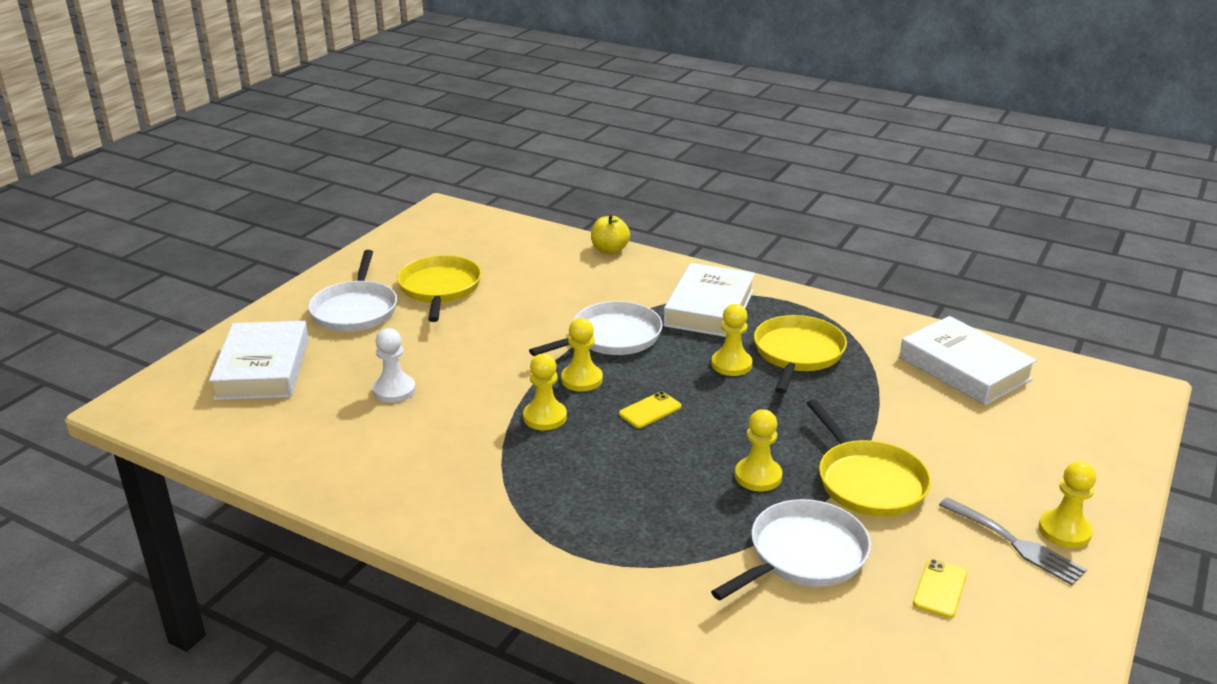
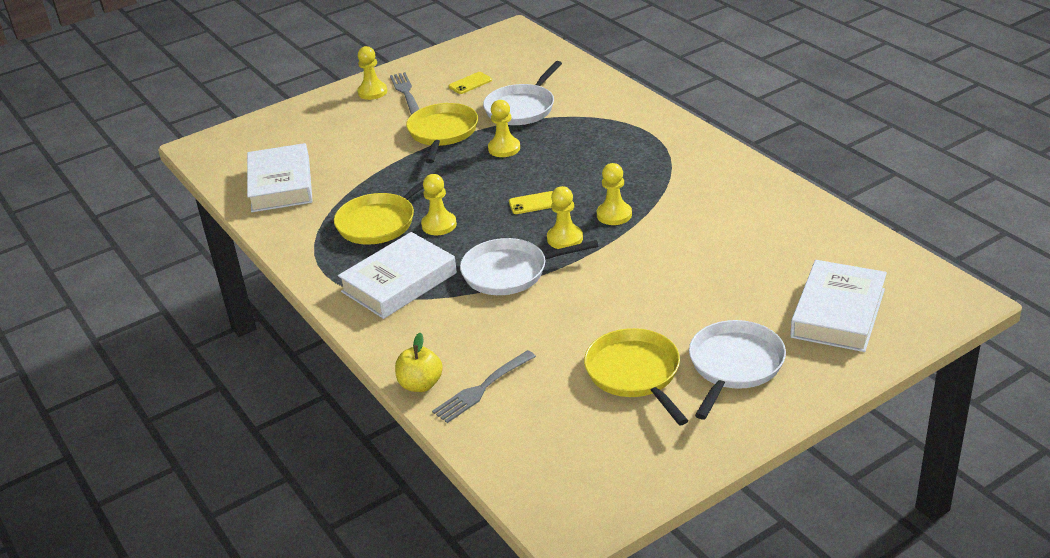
camera: 150 degrees left, 5 degrees up
white pawn [373,328,416,403] -> none
yellow pan [397,255,482,322] -> yellow pan turned 135 degrees clockwise [584,328,689,425]
white pan [711,499,871,600] -> white pan turned 45 degrees counterclockwise [483,61,562,125]
none -> grey fork [432,350,536,423]

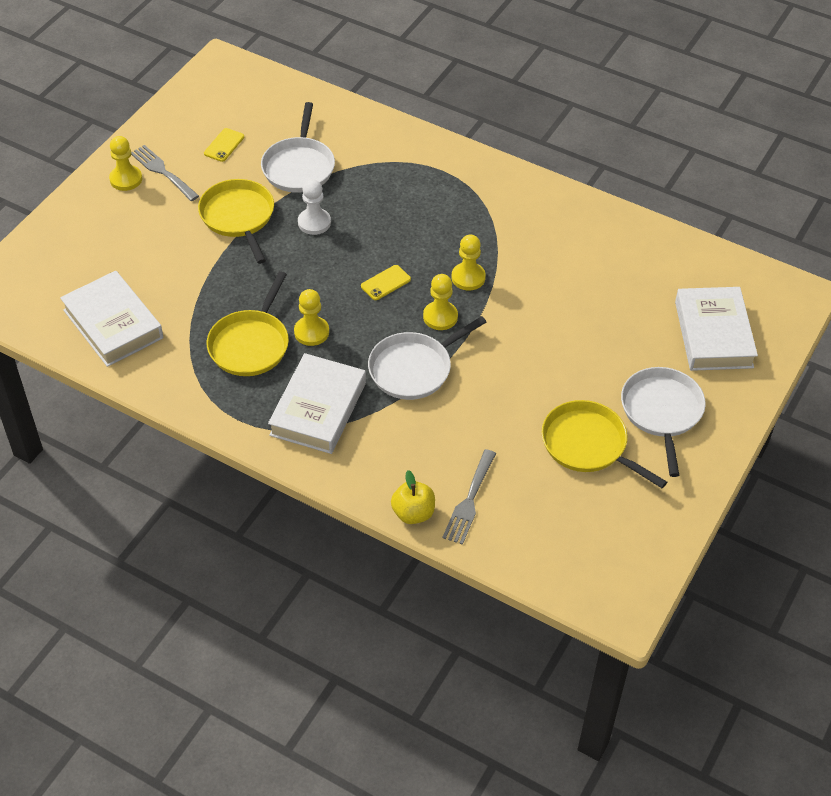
camera: 30 degrees left, 15 degrees up
yellow pawn [488,100,520,157] -> white pawn [298,179,331,235]

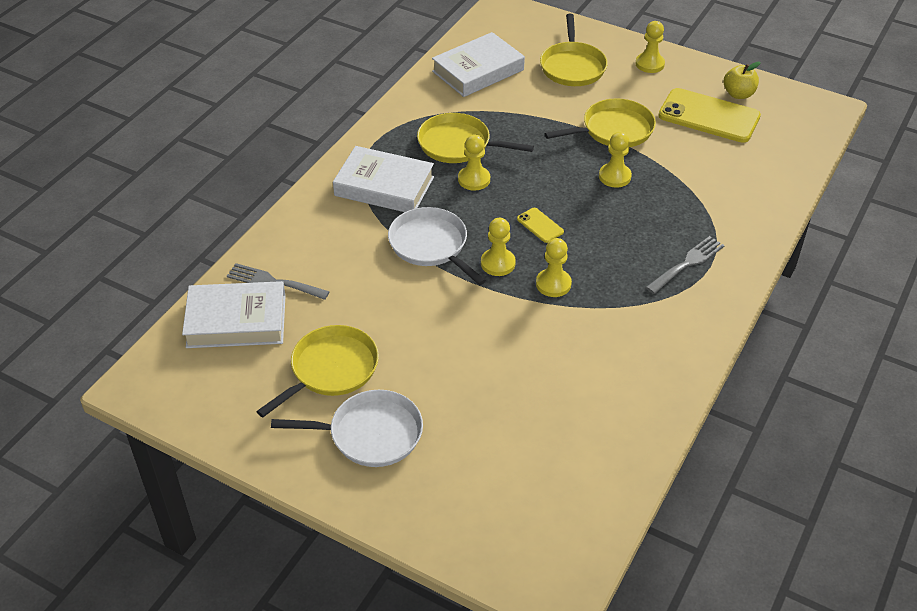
camera: 90 degrees right, 5 degrees down
grey fork [131,145,199,201] -> grey fork moved to [646,236,725,294]
yellow phone [204,128,244,162] -> yellow phone [658,88,761,143], size x2.22
white pan [261,102,335,193] -> none
white pawn [298,179,331,235] -> yellow pawn [599,132,632,188]
yellow apple [391,470,435,524] -> yellow apple moved to [724,62,761,99]
white book [675,287,758,371] -> white book moved to [182,281,286,348]
none -> yellow pan [540,14,608,86]

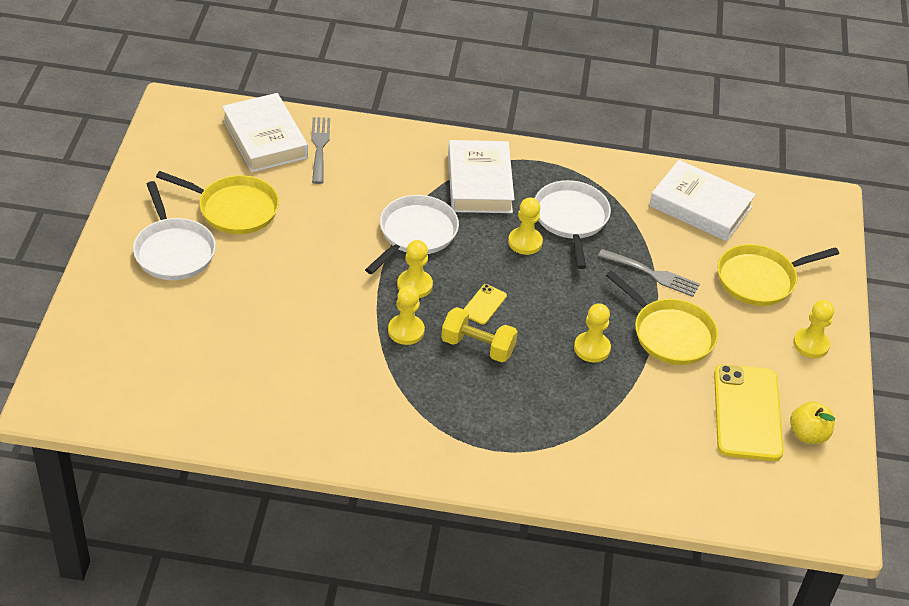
camera: 65 degrees right, 0 degrees up
yellow pan [417,113,534,163] -> white pan [535,180,611,269]
grey fork [646,236,725,294] -> grey fork moved to [598,249,700,297]
none -> yellow dumbbell [441,307,518,362]

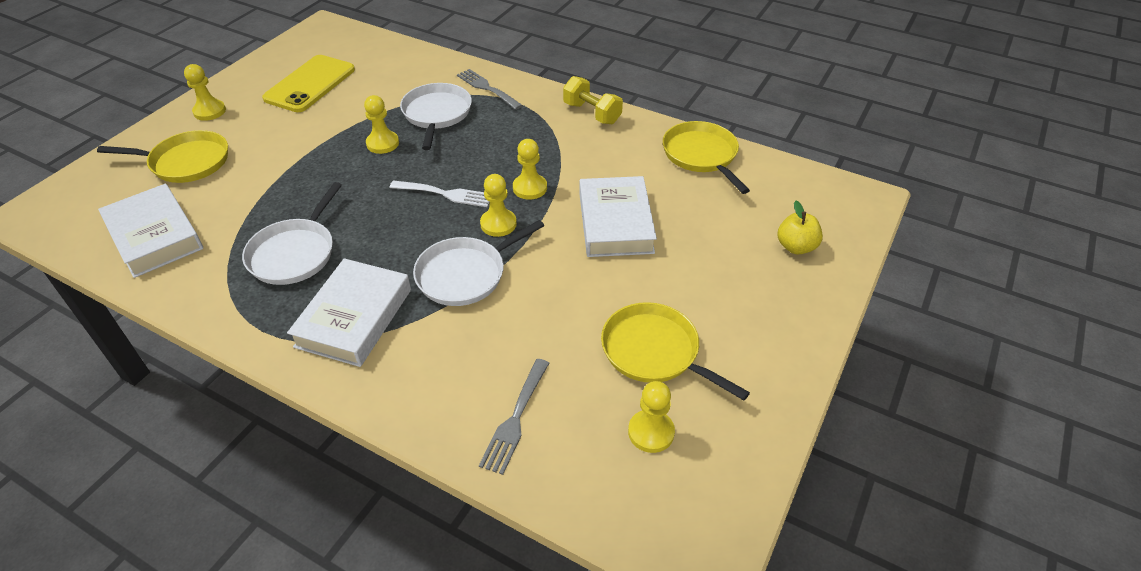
camera: 155 degrees left, 0 degrees up
white pan [133,181,216,280] -> white pan moved to [400,83,472,150]
white book [222,93,308,173] -> white book moved to [579,176,657,257]
yellow dumbbell [441,307,518,362] -> yellow dumbbell moved to [563,76,623,124]
yellow phone [464,284,507,325] -> white fork [389,181,490,207]
yellow pawn [508,197,543,255] -> yellow pawn moved to [628,381,675,453]
grey fork [598,249,700,297] -> grey fork moved to [457,69,523,110]
yellow pan [606,271,718,365] -> yellow pan moved to [663,121,750,194]
yellow apple [790,401,835,444] -> yellow apple moved to [778,201,823,254]

